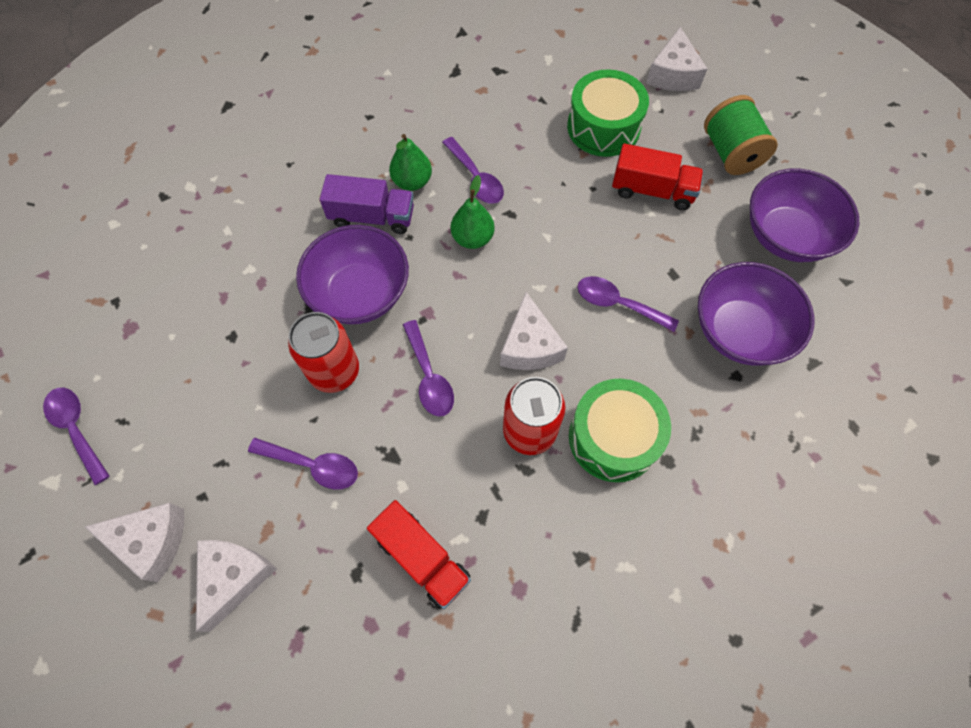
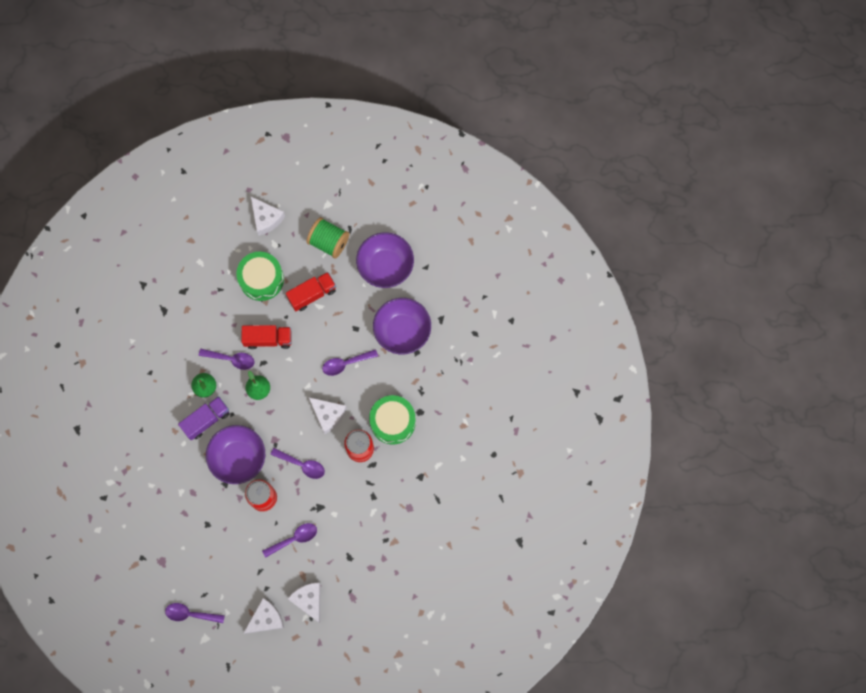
camera: 45 degrees left, 10 degrees up
red truck [367,500,471,609] -> red truck moved to [241,325,292,349]

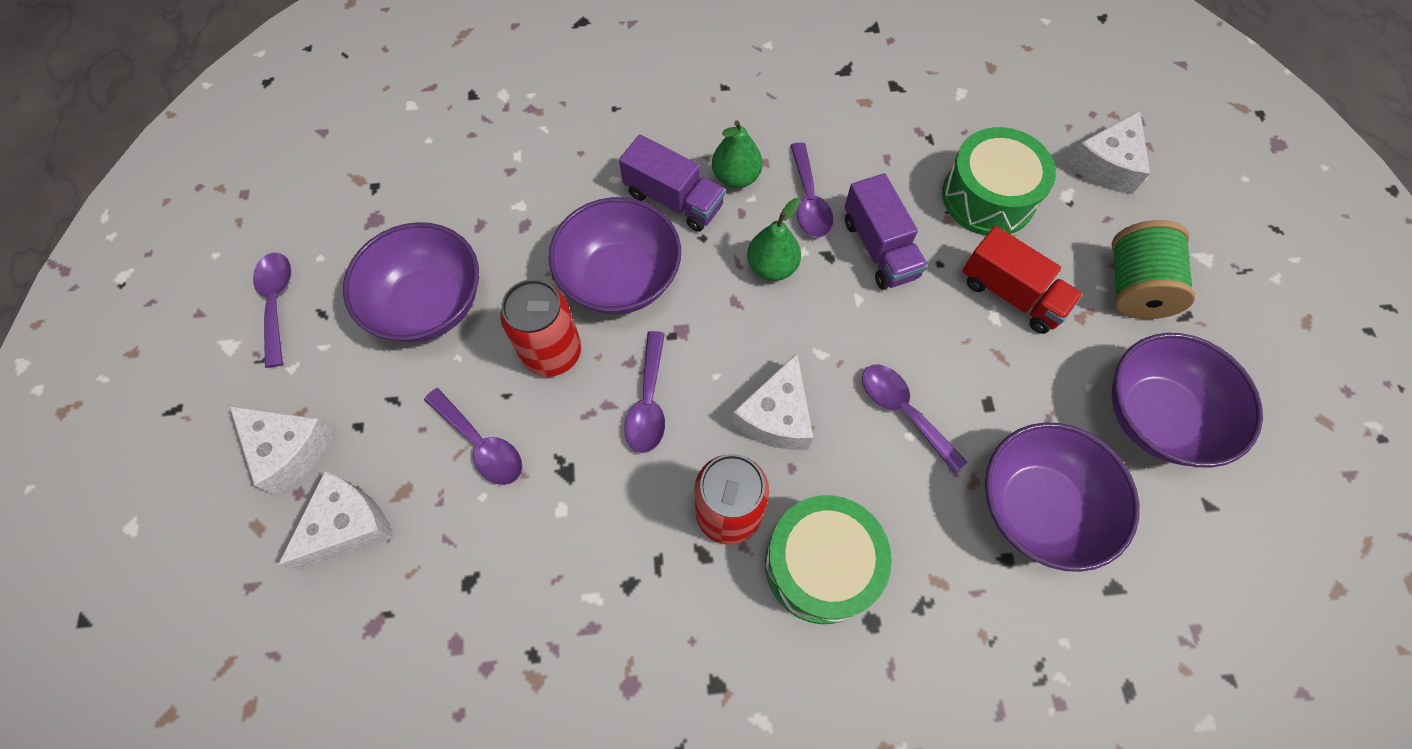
camera: 70 degrees right, 10 degrees down
red truck [241,325,292,349] -> purple truck [845,173,928,289]
none -> purple bowl [343,222,479,342]

